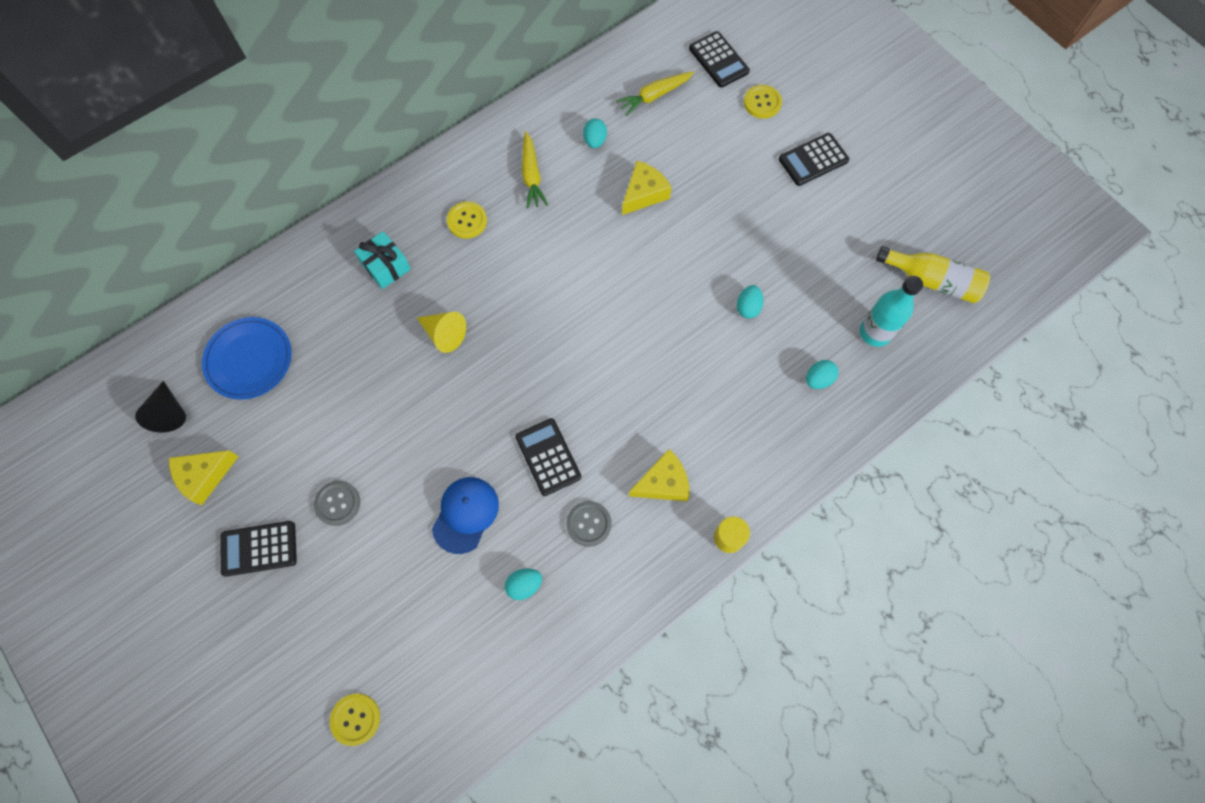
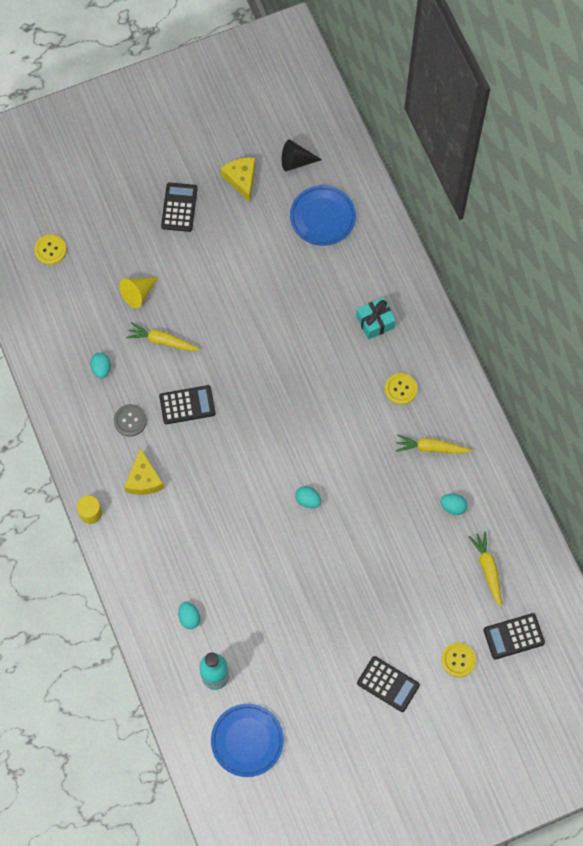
camera: 105 degrees right, 0 degrees up
grey button [314,481,360,526] -> none
yellow cone [417,312,466,353] -> yellow cone moved to [119,277,158,308]
blue cap [432,477,499,554] -> yellow carrot [126,322,200,351]
yellow cheese [622,161,671,215] -> none
turquoise egg [737,285,763,318] -> turquoise egg moved to [295,486,321,508]
black calculator [779,133,849,186] -> black calculator turned 135 degrees clockwise [357,656,420,712]
yellow bottle [876,246,990,303] -> blue plate [211,704,284,777]

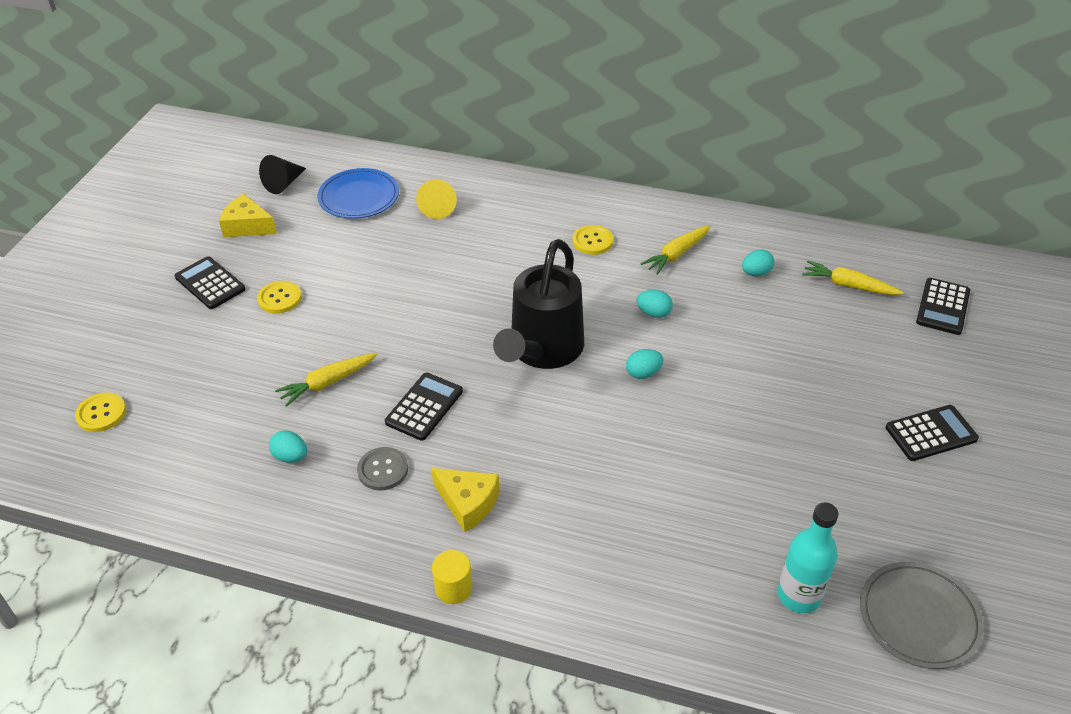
camera: 50 degrees left, 25 degrees down
yellow cone [119,277,158,308] -> yellow cone moved to [416,180,457,219]
turquoise egg [178,602,200,629] -> turquoise egg moved to [637,290,673,318]
blue plate [211,704,284,777] -> grey plate [860,562,984,669]
turquoise gift [356,297,396,340] -> none
yellow button [441,643,476,677] -> yellow button moved to [257,281,302,313]
none -> black watering can [493,239,584,369]

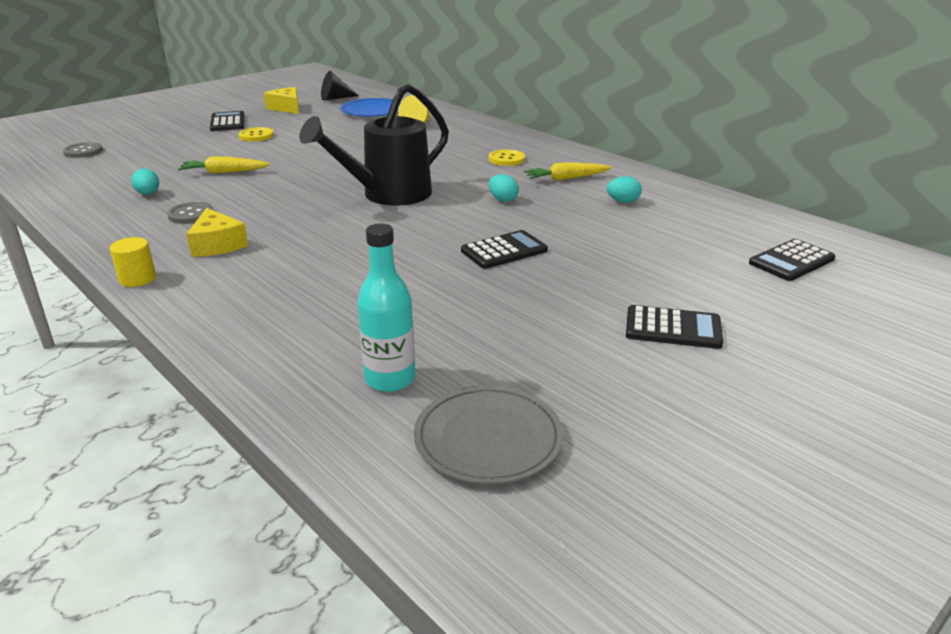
camera: 30 degrees right, 15 degrees down
yellow button [75,392,126,432] -> grey button [63,142,103,158]
black calculator [385,373,463,441] -> black calculator moved to [461,230,548,269]
turquoise egg [626,349,664,379] -> none
yellow carrot [802,260,904,295] -> none

